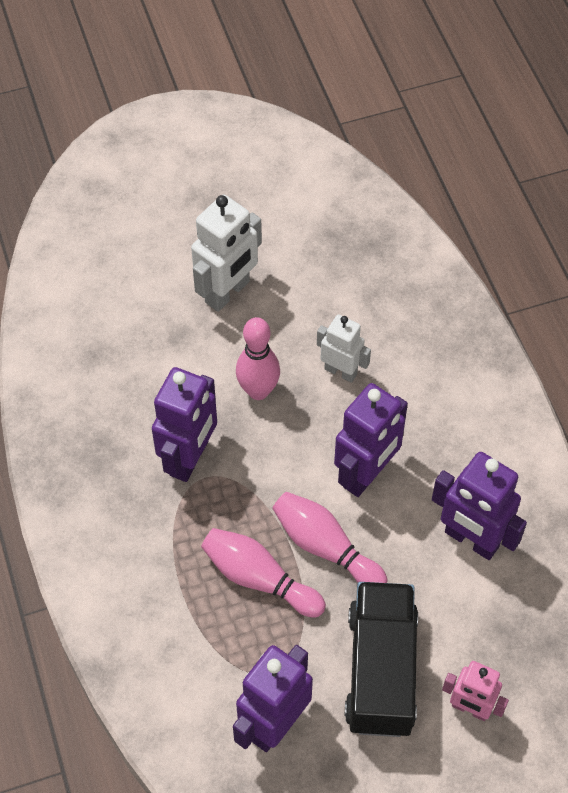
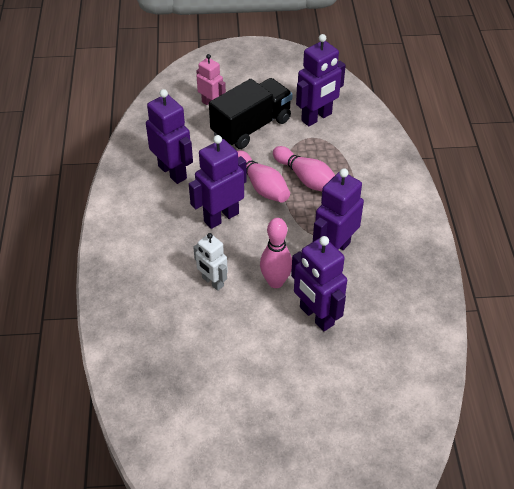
camera: 165 degrees left, 10 degrees down
white robot [191,194,262,312] -> none
black truck [345,582,418,737] -> black truck turned 150 degrees counterclockwise [209,78,292,149]
none -> purple robot [291,236,347,331]

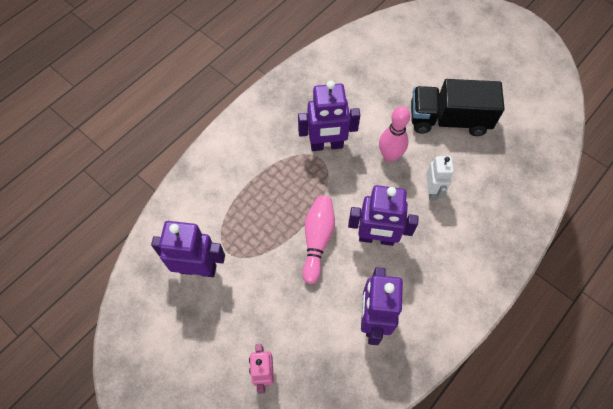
camera: 135 degrees left, 15 degrees up
black truck [209,78,292,149] -> black truck moved to [411,79,505,136]
pink bowling pin [273,146,335,191] -> none
purple robot [291,236,347,331] -> none

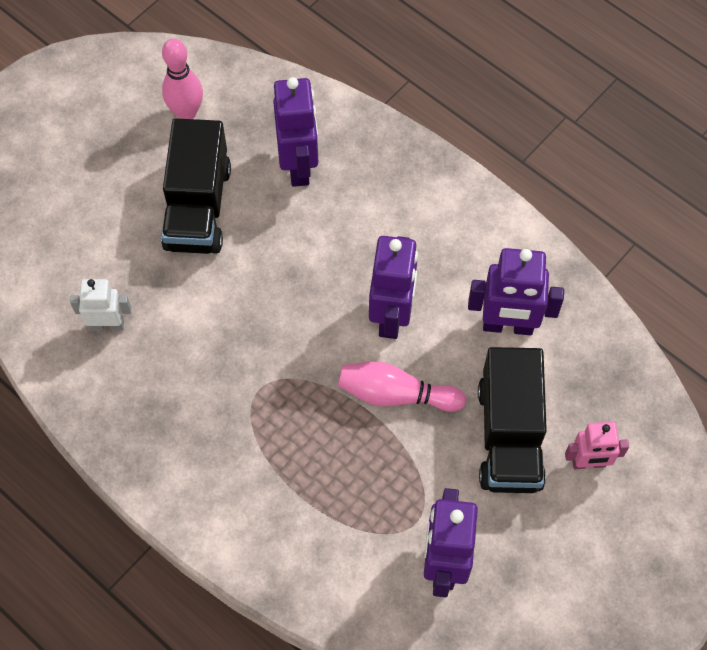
camera: 90 degrees left, 0 degrees up
purple robot [298,80,360,151] -> purple robot moved to [273,77,318,187]
pink bowling pin [379,106,410,162] -> pink bowling pin moved to [162,39,203,119]
white robot [426,156,454,200] -> white robot moved to [70,279,131,331]
none -> black truck [478,347,547,493]

